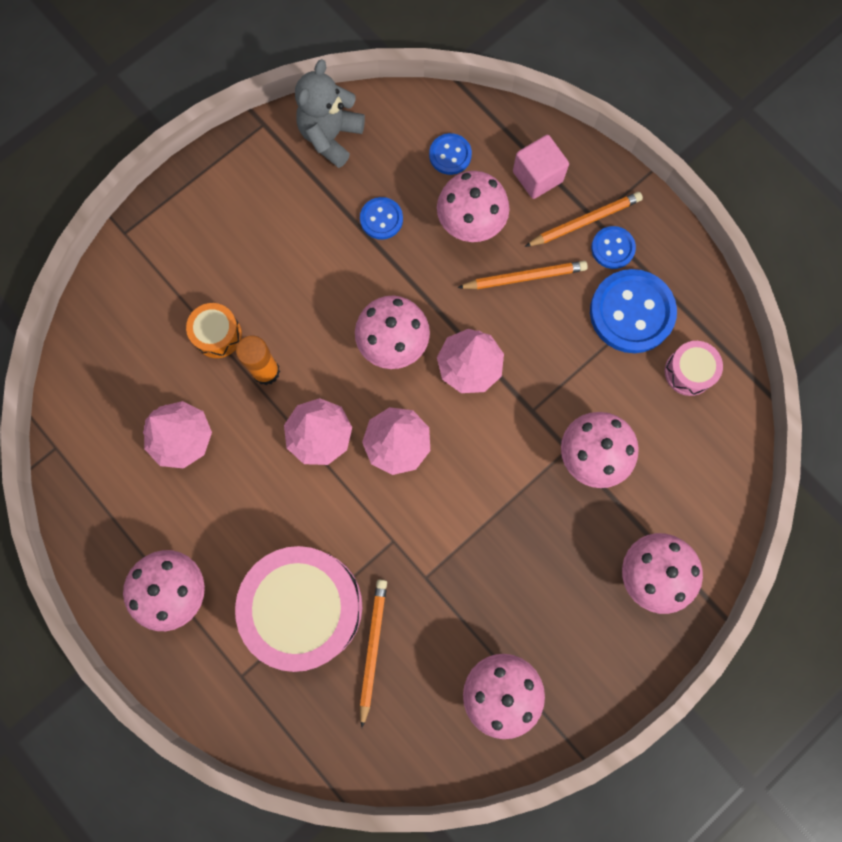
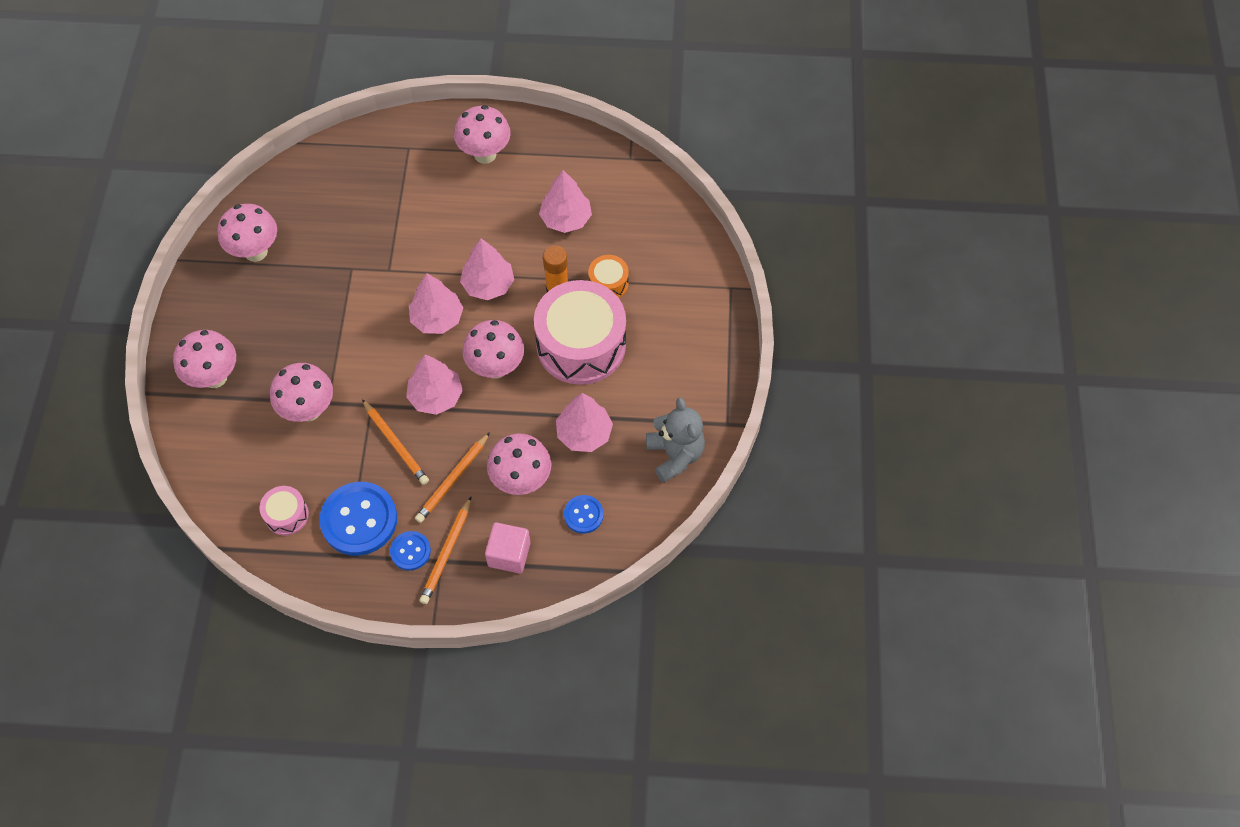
camera: 135 degrees right, 15 degrees down
pink drum [235,546,362,672] -> pink drum moved to [534,280,626,385]
blue button [360,197,403,240] -> pink tree [556,393,613,452]
orange pencil [360,579,387,728] -> orange pencil moved to [362,399,429,485]

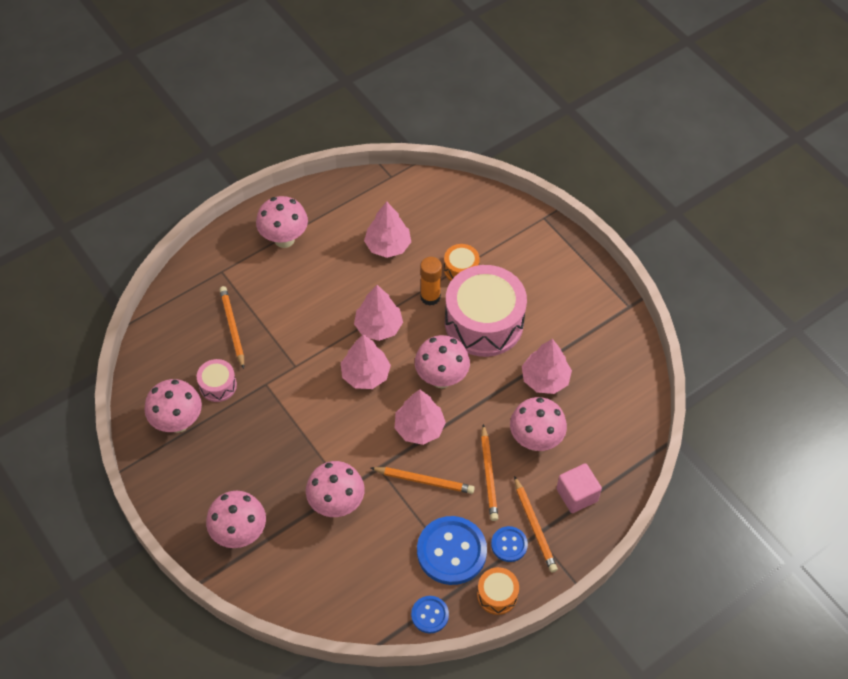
camera: 40 degrees left, 5 degrees down
pink drum [259,486,309,536] -> pink drum moved to [197,359,237,402]
blue button [564,495,604,534] -> blue button moved to [411,596,449,633]
grey teddy bear [646,397,705,483] -> none
none -> orange pencil [220,286,244,369]
none -> orange drum [477,567,519,615]

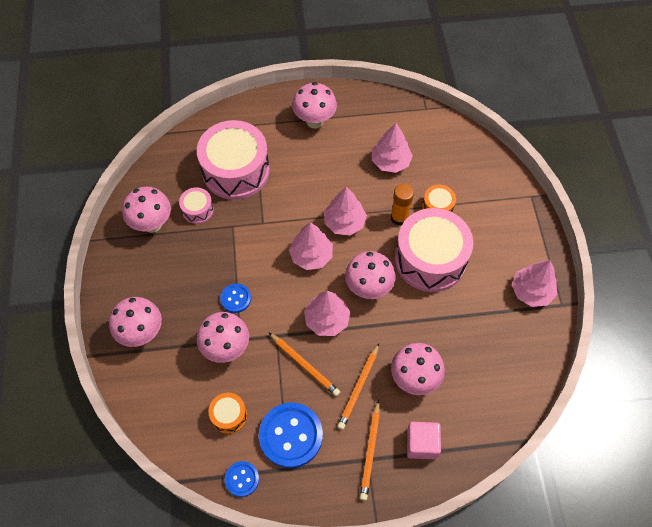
camera: 30 degrees right, 5 degrees up
orange pencil [220,286,244,369] -> pink drum [197,120,270,200]
orange drum [477,567,519,615] -> orange drum moved to [208,393,247,434]
blue button [491,526,528,562] -> blue button moved to [220,284,251,313]
pink tree [522,339,572,394] -> pink tree moved to [512,260,557,307]

